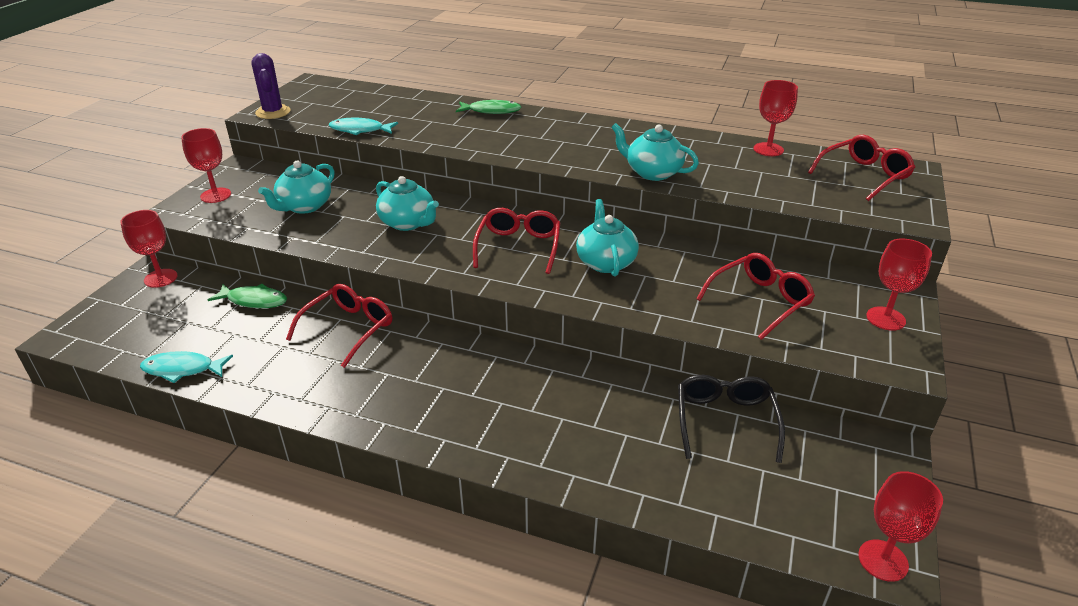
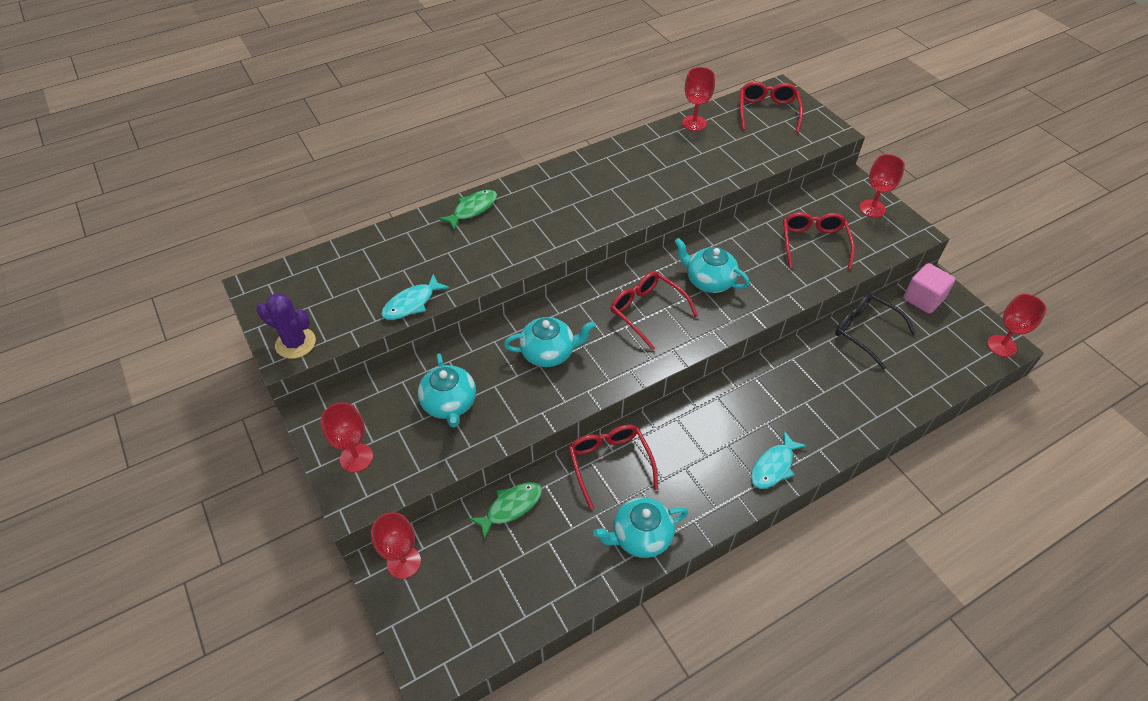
camera: 50 degrees left, 15 degrees up
turquoise fish [140,351,233,383] -> turquoise fish moved to [751,431,807,489]
turquoise teapot [611,123,699,181] -> turquoise teapot moved to [593,497,688,558]
none -> pink cube [903,263,955,314]

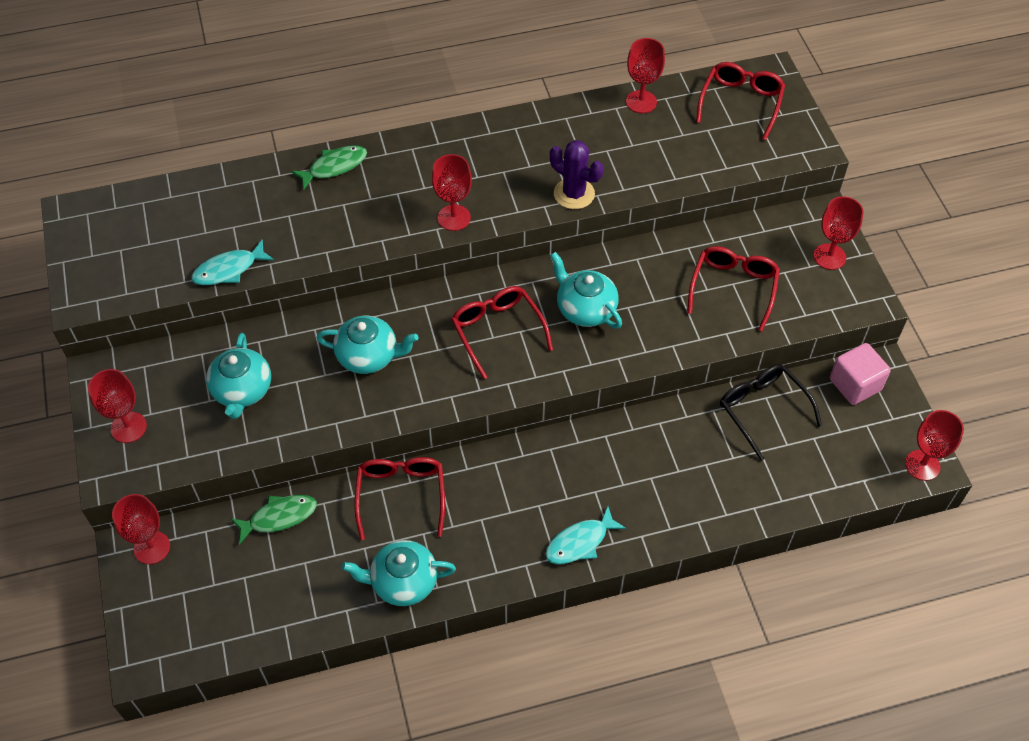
camera: 15 degrees right, 5 degrees up
purple cactus [257,293,316,359] -> purple cactus moved to [550,140,603,209]
none -> red goblet [432,154,472,231]

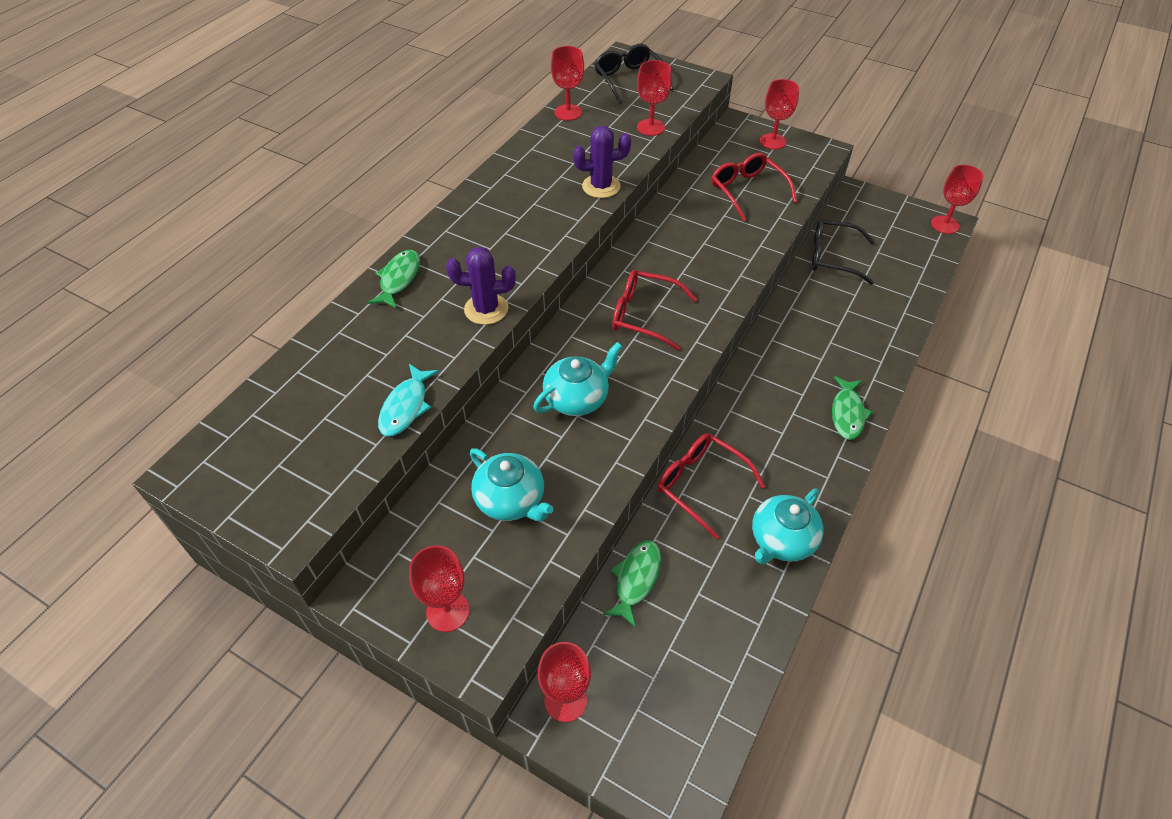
camera: 45 degrees left, 5 degrees down
red goblet [432,154,472,231] -> red goblet moved to [637,60,672,136]
turquoise fish [545,506,626,564] -> green fish [832,376,872,440]
turquoise teapot [550,252,622,329] -> none
red glasses [696,62,785,140] -> black glasses [594,44,674,104]
pink cube [830,343,891,405] -> none
none -> purple cactus [446,247,516,325]

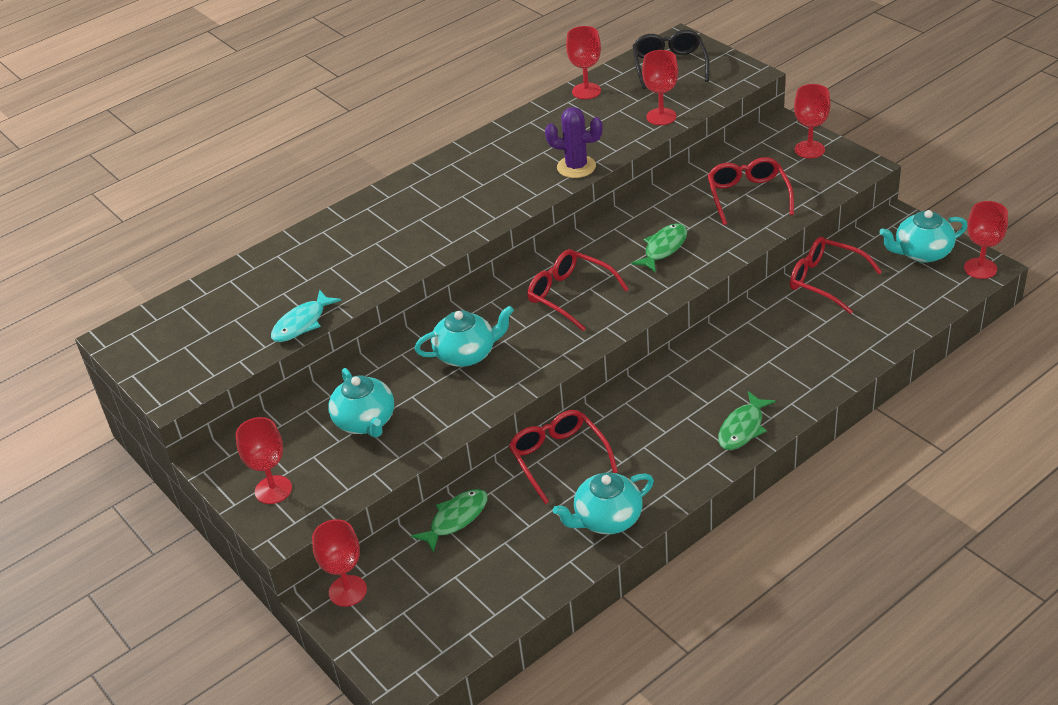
camera: 25 degrees right, 10 degrees down
green fish [368,250,420,309] -> green fish moved to [631,223,687,273]
purple cactus [446,247,516,325] -> none
black glasses [812,218,875,284] -> red glasses [790,237,882,314]
none -> turquoise teapot [879,210,968,263]

